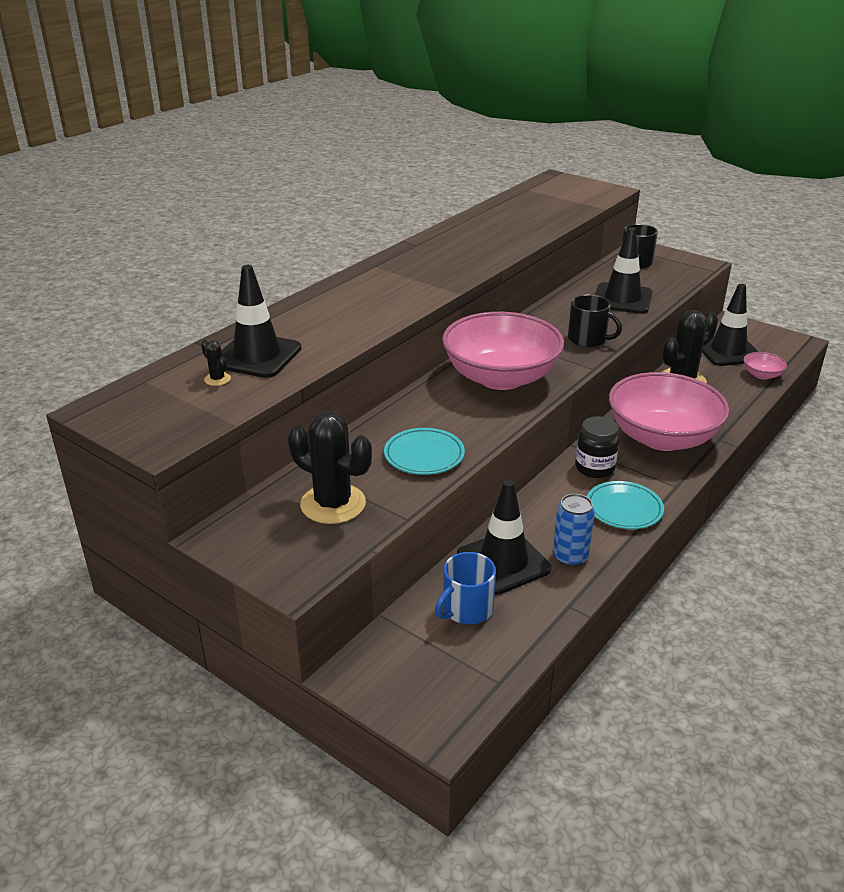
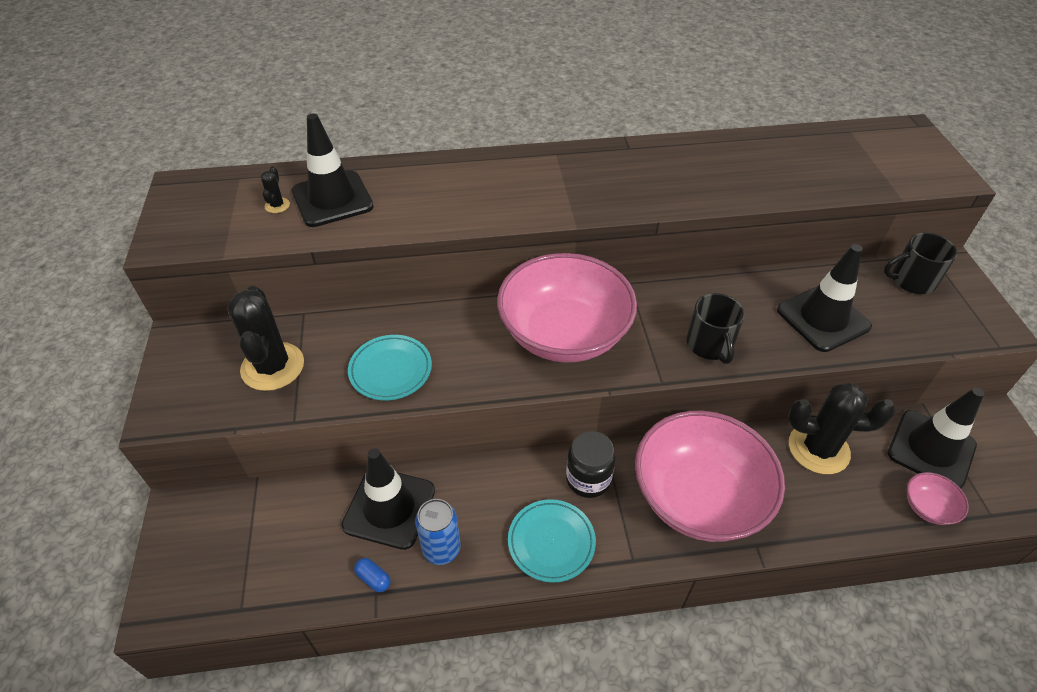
camera: 45 degrees right, 15 degrees up
blue mug [435,552,496,624] -> none
none -> blue capsule [354,558,390,592]

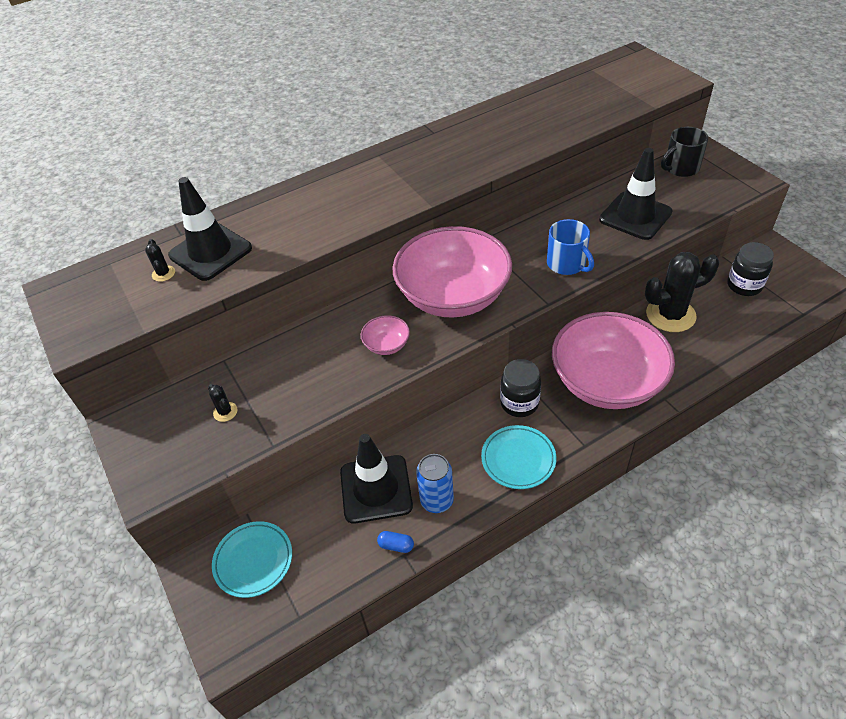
camera: 20 degrees left, 0 degrees up
black cactus [227,286,304,391] -> black cactus [208,384,238,422], size x0.42
turquoise plate [348,335,432,400] -> turquoise plate moved to [212,521,292,598]
black mug [687,293,745,364] -> blue mug [547,219,594,275]
black traffic cone [887,387,984,488] -> black jar [727,242,774,296]
pink bowl [907,472,969,525] -> pink bowl moved to [361,315,410,355]

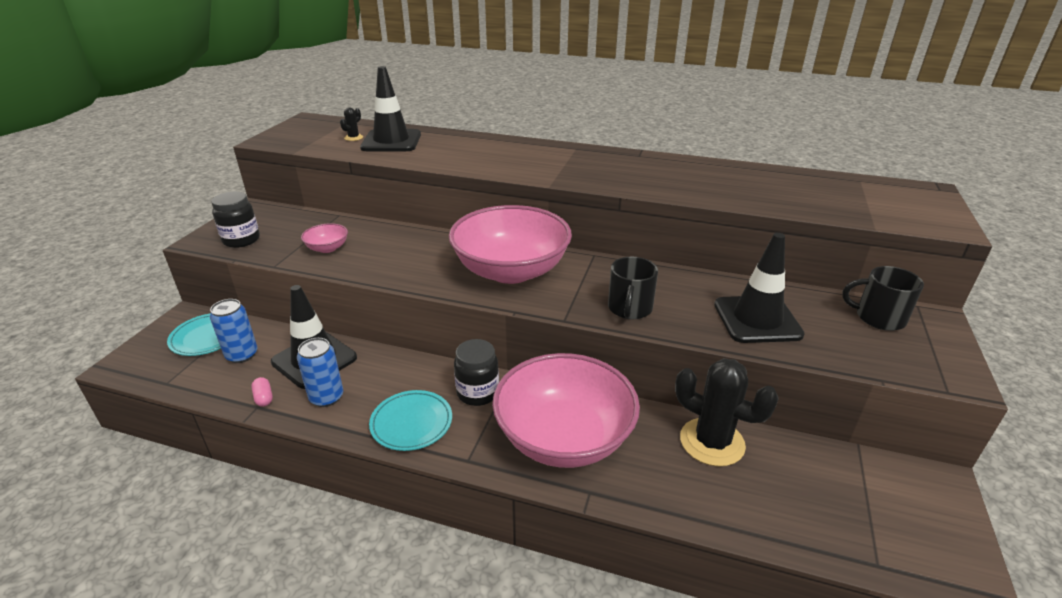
camera: 45 degrees right, 15 degrees down
black cactus [208,384,238,422] -> none
pink bowl [361,315,410,355] -> pink bowl moved to [301,223,348,253]
blue capsule [377,531,414,553] -> pink capsule [251,377,273,407]
blue mug [547,219,594,275] -> black mug [608,257,658,319]
black jar [727,242,774,296] -> black jar moved to [211,192,260,248]
none -> blue can [210,299,258,363]

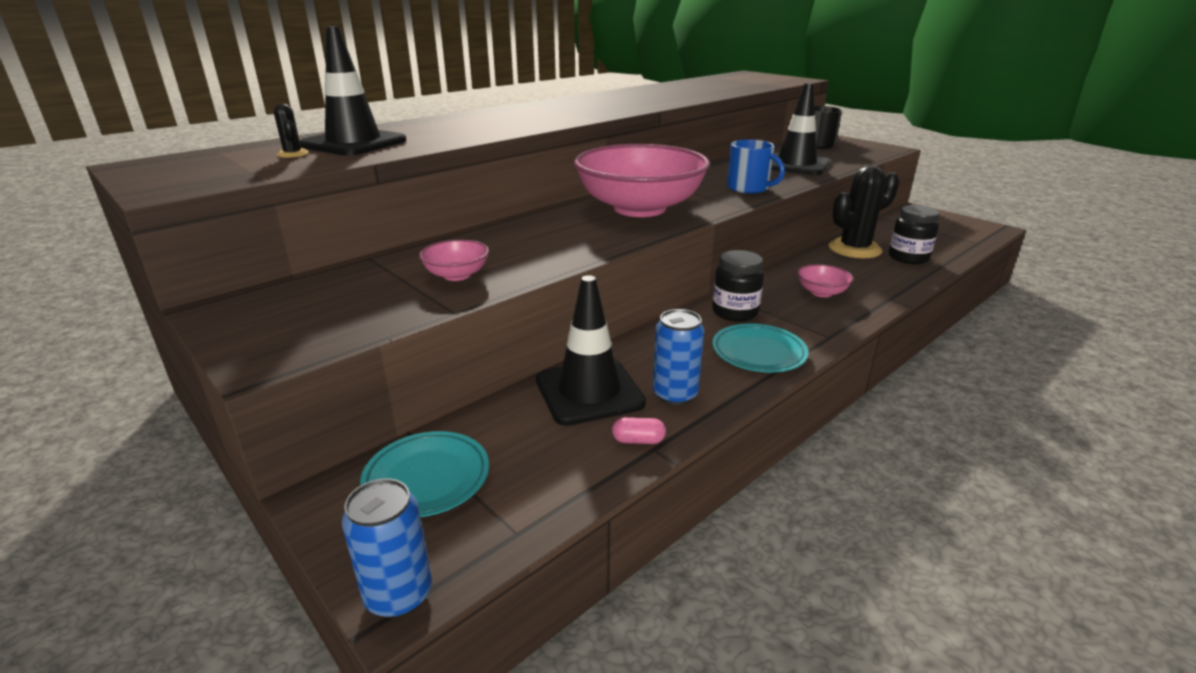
camera: 60 degrees left, 5 degrees down
blue can [210,299,258,363] -> blue can moved to [342,478,432,618]
black jar [211,192,260,248] -> black jar moved to [889,205,940,264]
pink bowl [492,353,640,468] -> pink bowl [797,264,853,297], size x0.40
black mug [608,257,658,319] -> blue mug [727,140,785,194]

